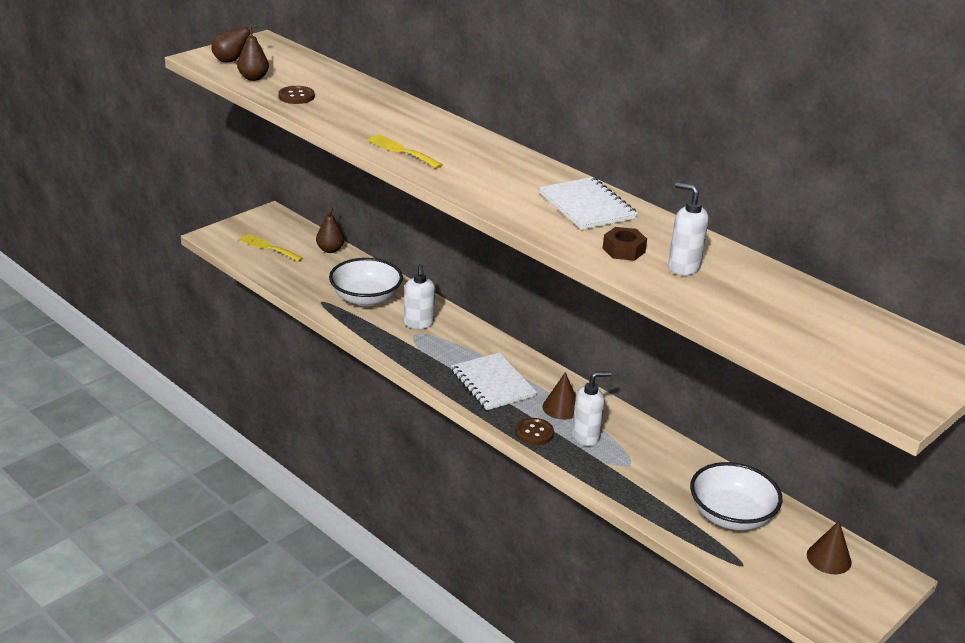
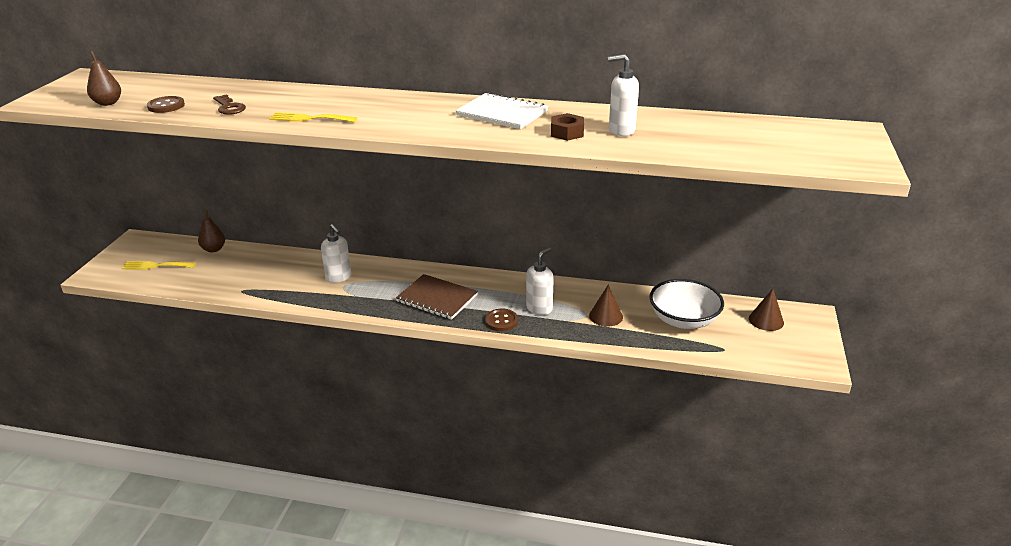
camera: 30 degrees left, 0 degrees up
brown pear [211,24,258,62] -> none
white bowl [329,258,403,306] -> none
white notebook [451,353,537,410] -> brown notebook [396,274,478,320]
brown cone [543,372,576,420] -> brown cone moved to [589,284,623,327]
none -> brown key [213,94,246,115]

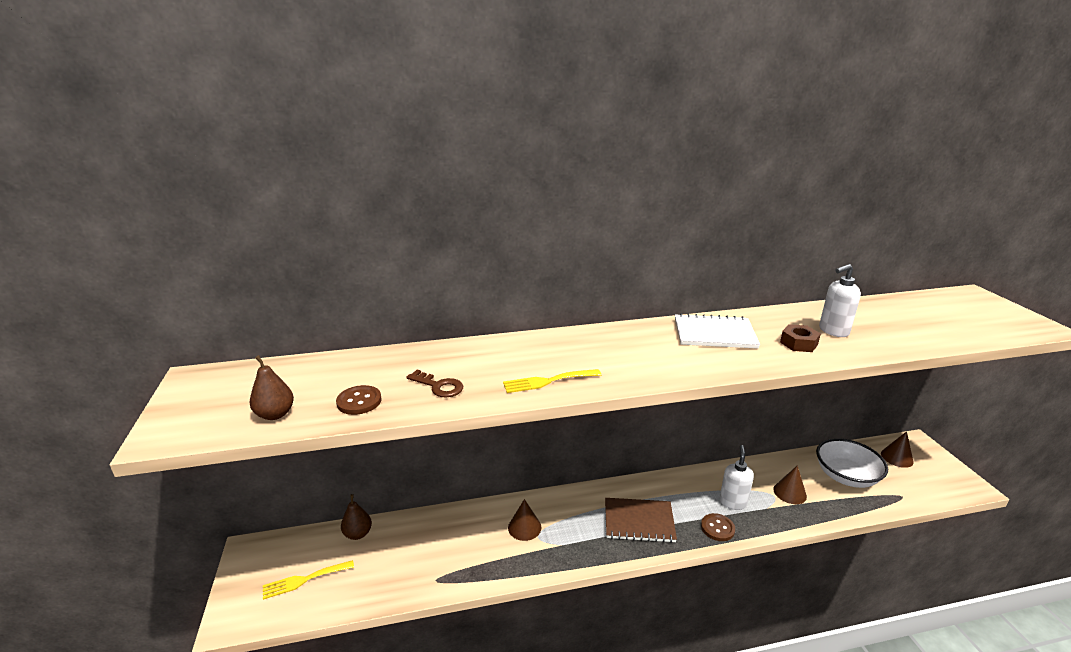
camera: 25 degrees left, 5 degrees down
white soap dispenser [321,224,351,283] -> brown cone [508,499,542,541]

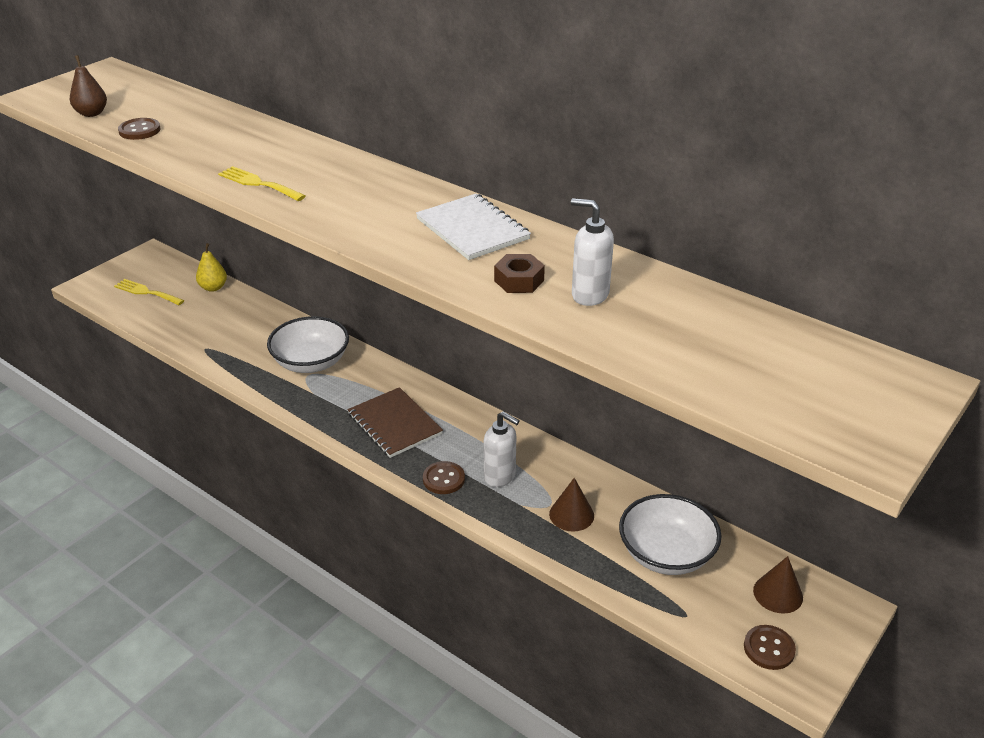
camera: 50 degrees right, 10 degrees up
brown pear [341,494,372,540] -> yellow pear [196,243,227,292]
brown key [406,370,463,397] -> none
brown cone [508,499,542,541] -> white bowl [267,316,349,373]
white soap dispenser [719,445,754,510] -> white soap dispenser turned 60 degrees clockwise [484,411,520,487]
none -> brown button [744,625,796,670]

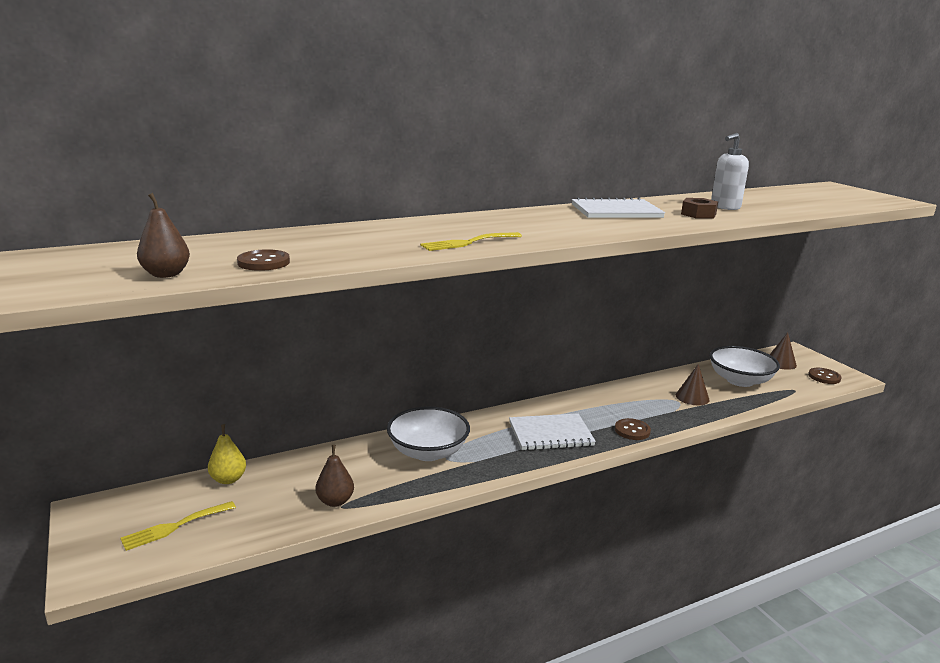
camera: 65 degrees left, 15 degrees down
brown notebook [347,387,443,458] -> white notebook [509,413,596,450]
white soap dispenser [484,411,520,487] -> none
none -> brown pear [315,445,354,507]

